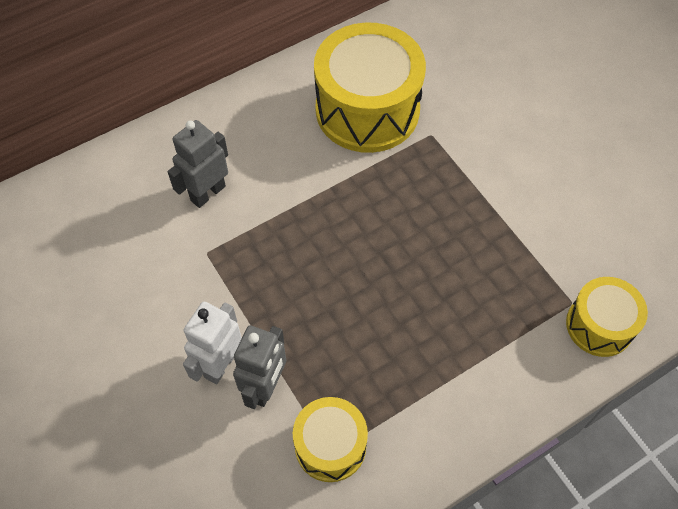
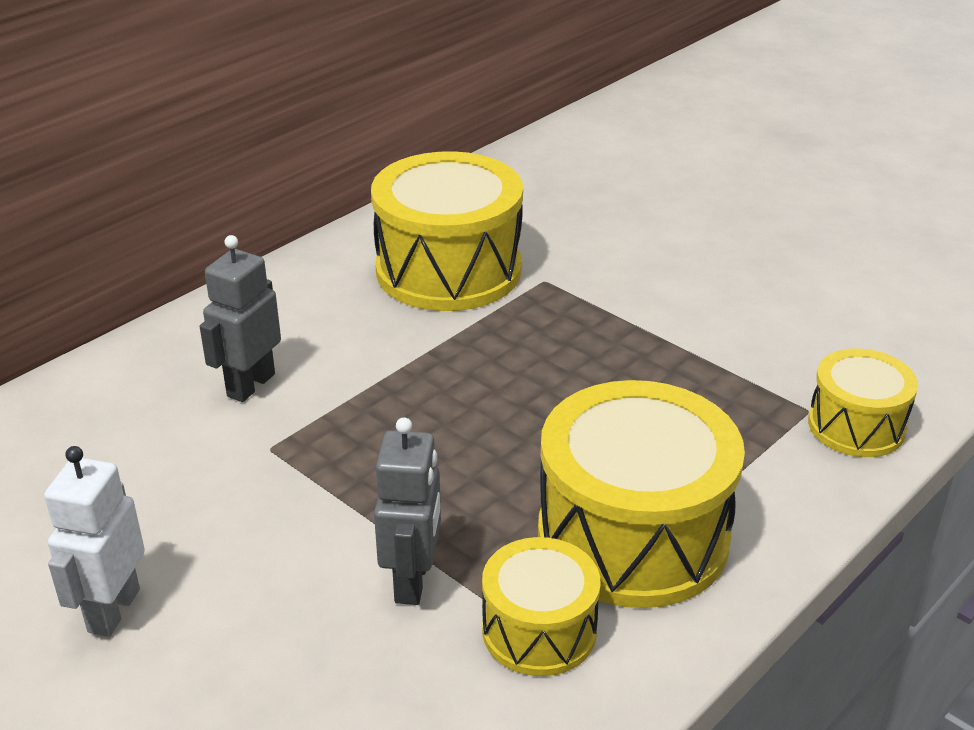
camera: 15 degrees left, 25 degrees down
white robot [183,302,242,384] -> white robot moved to [44,446,145,637]
none -> yellow drum [538,380,745,608]

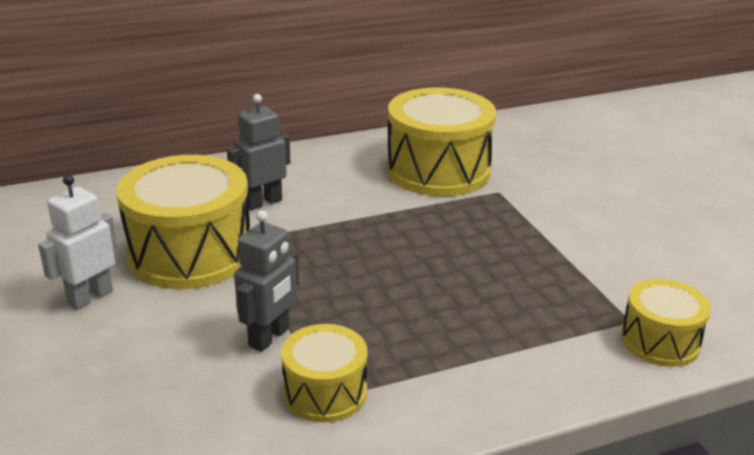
camera: 25 degrees right, 5 degrees down
yellow drum [538,380,745,608] -> yellow drum moved to [116,155,250,289]

